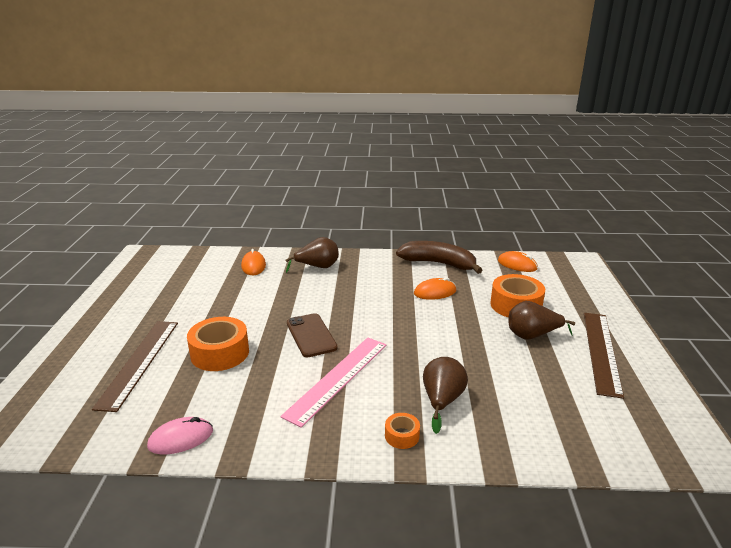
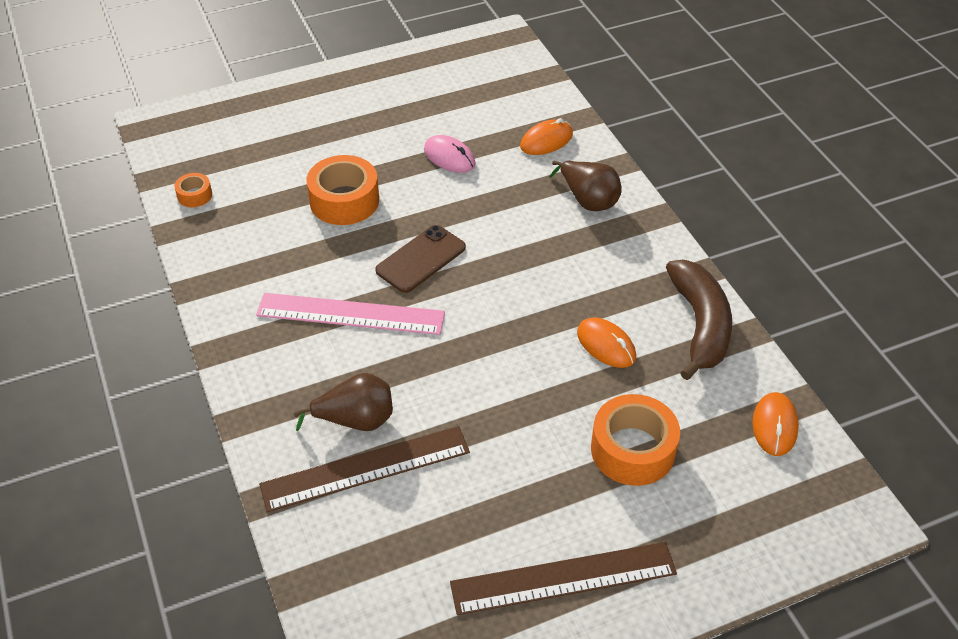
camera: 65 degrees right, 20 degrees up
brown ruler [92,321,178,412] -> brown ruler moved to [259,426,470,512]
pink mouse [147,417,213,454] -> pink mouse moved to [424,135,476,173]
orange tape [385,413,420,449] -> orange tape moved to [174,173,212,207]
brown pear [508,301,575,339] -> none

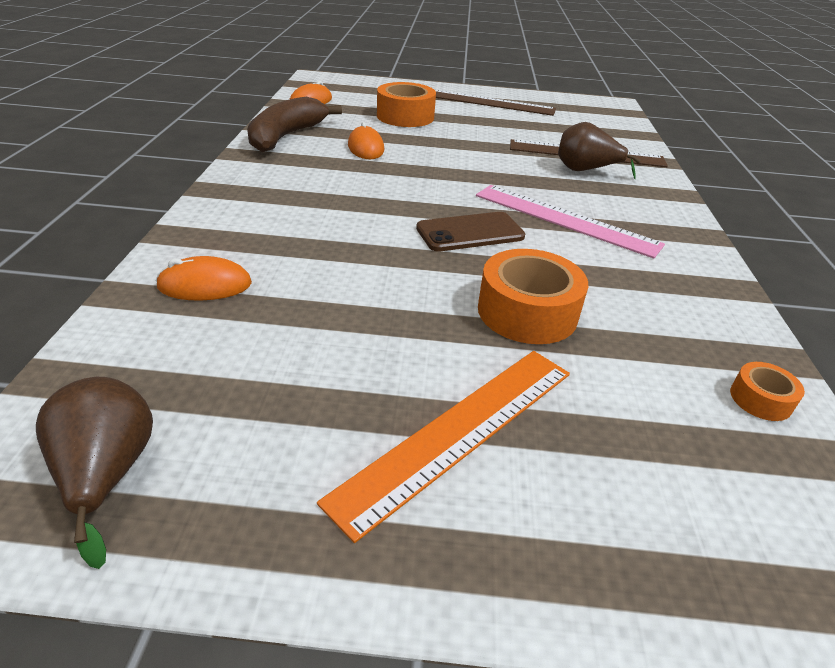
camera: 155 degrees left, 10 degrees down
pink mouse [424,135,476,173] -> none
brown pear [550,160,621,211] -> brown pear moved to [36,377,153,569]
none -> orange ruler [317,351,570,543]

